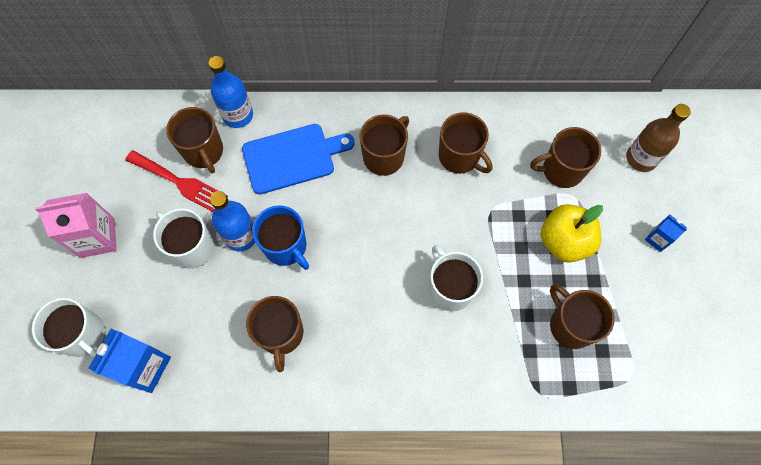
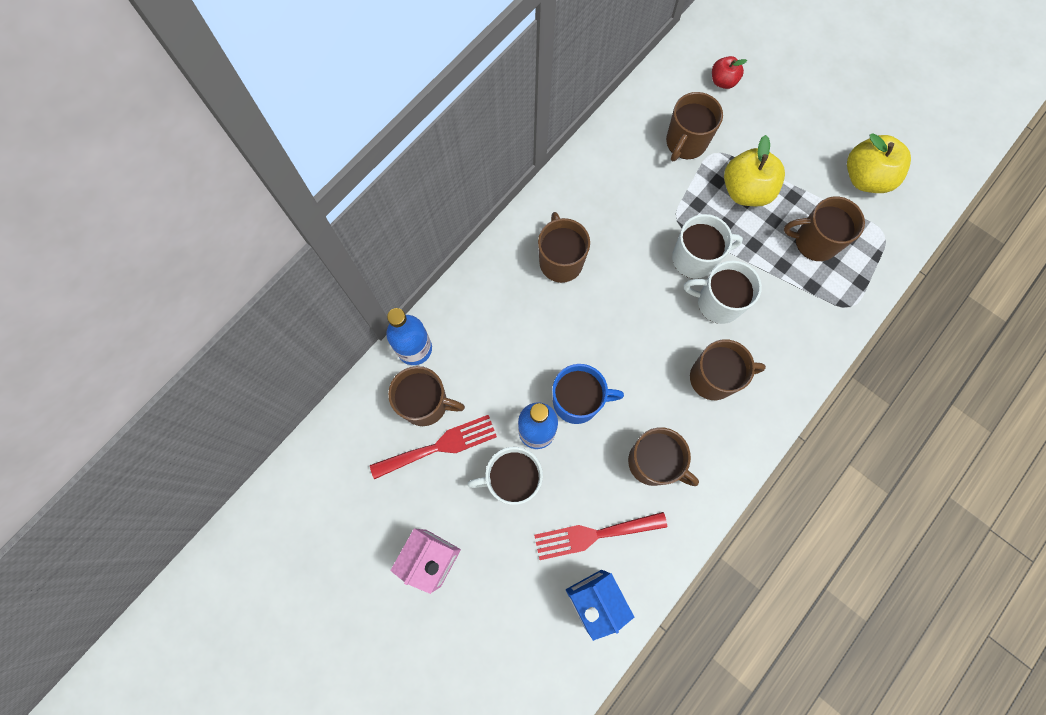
camera: 50 degrees left, 5 degrees up
white mug [32,298,105,357] -> white mug moved to [672,214,743,279]
blue cutting board [242,124,355,194] -> none
brown mug [439,113,492,174] -> brown mug moved to [690,339,766,400]
brown bottle [626,104,691,172] -> red apple [712,56,747,89]
blue carton [645,215,687,252] -> none
none -> red fork [534,512,667,560]
none -> yellow apple [847,133,911,193]

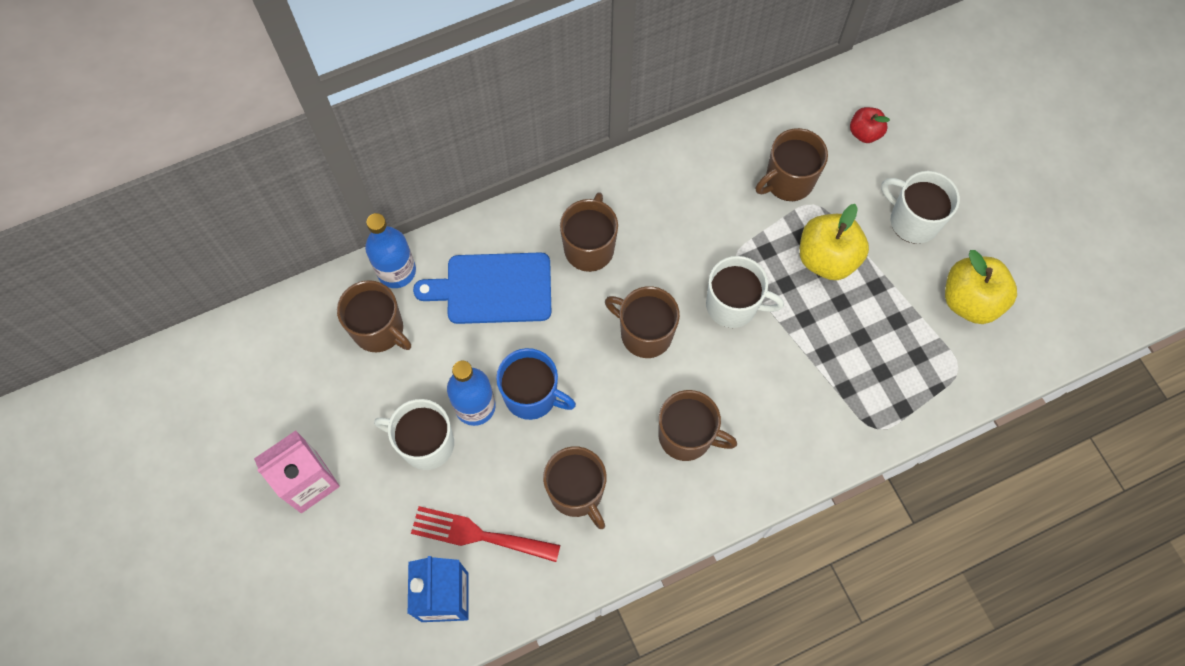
camera: 25 degrees right, 5 degrees down
red fork [370,415,497,479] -> none
white mug [684,261,762,324] -> white mug moved to [881,171,960,244]
brown mug [784,197,865,261] -> brown mug moved to [605,286,680,358]
none -> blue cutting board [413,252,551,324]

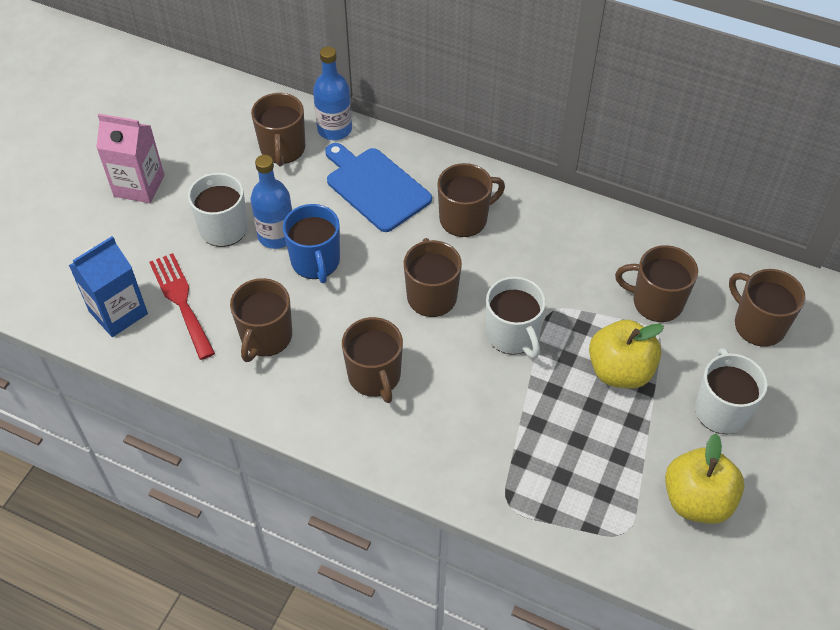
camera: 50 degrees right, 15 degrees down
red apple [850,107,890,143] -> brown mug [729,269,805,347]

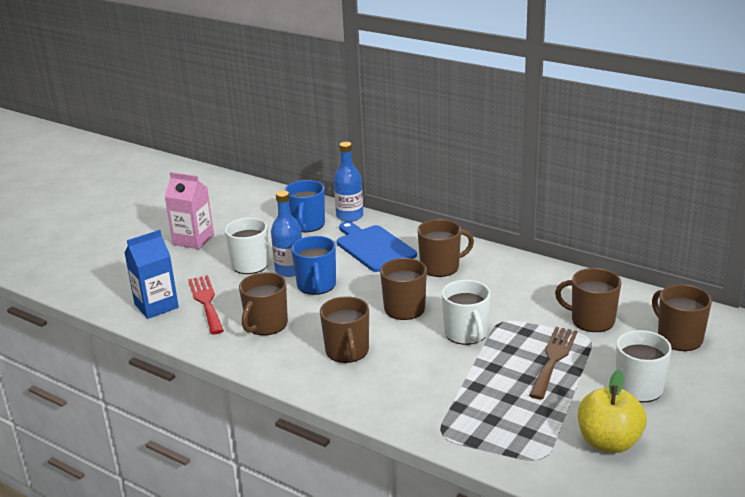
camera: 10 degrees right, 25 degrees down
brown mug [251,93,305,166] -> blue mug [285,180,325,232]
yellow apple [589,320,664,388] -> brown fork [529,327,577,400]

